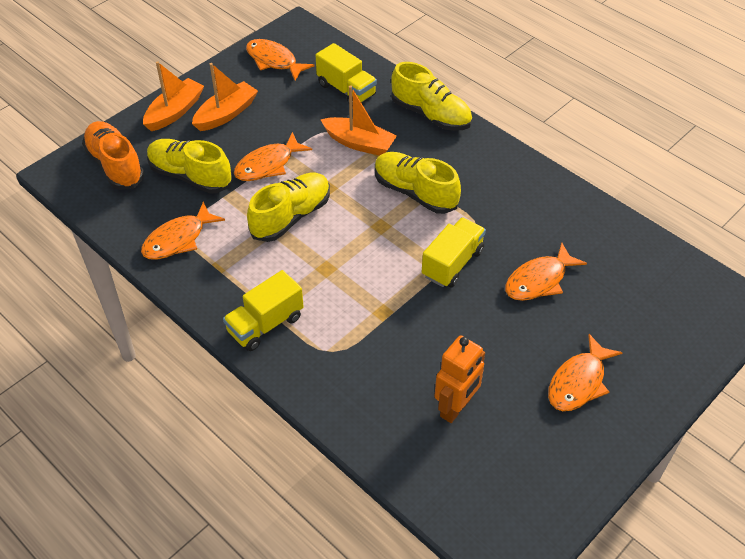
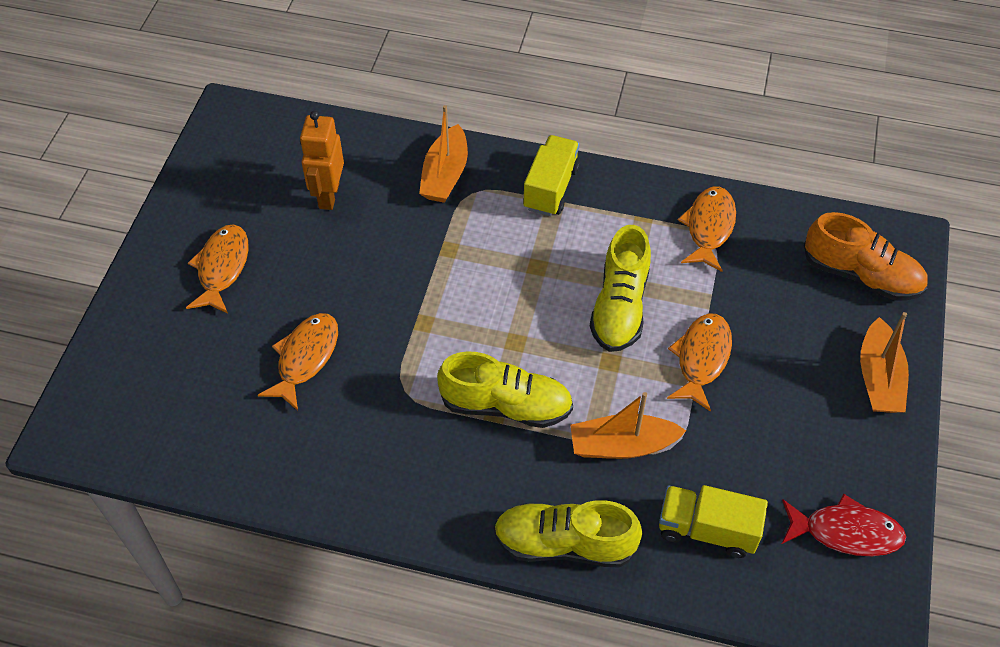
camera: 150 degrees right, 5 degrees up
yellow shoe [147,139,232,194] -> none
orange boat [192,63,258,131] -> orange boat moved to [419,105,468,203]
orange fish [246,39,315,81] -> red fish [782,494,906,556]
yellow truck [422,217,486,288] -> none

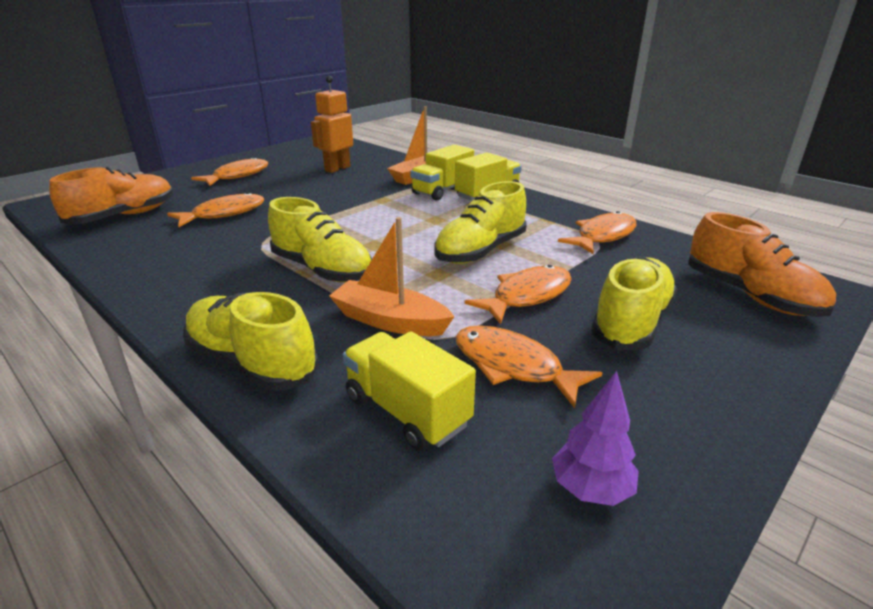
camera: 30 degrees right, 25 degrees down
red fish [782,494,906,556] -> purple tree [552,371,639,506]
orange boat [860,312,909,413] -> none
none -> orange shoe [49,167,173,224]
none -> yellow truck [410,145,474,201]
none -> orange fish [456,325,602,408]
none -> yellow shoe [591,257,678,350]

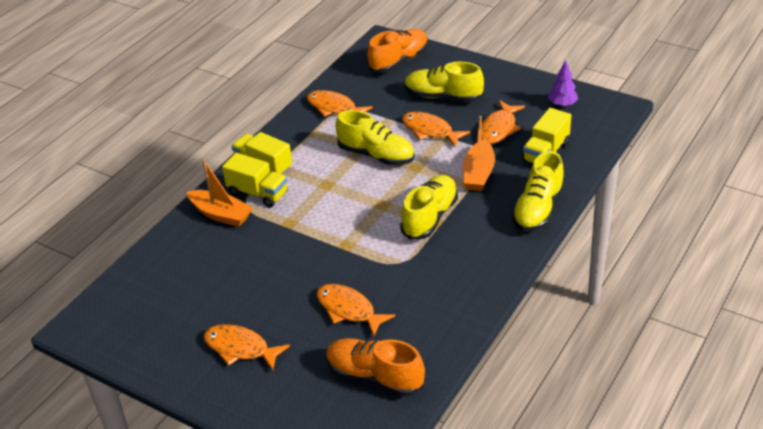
camera: 100 degrees left, 10 degrees up
orange robot [311,76,353,173] -> none

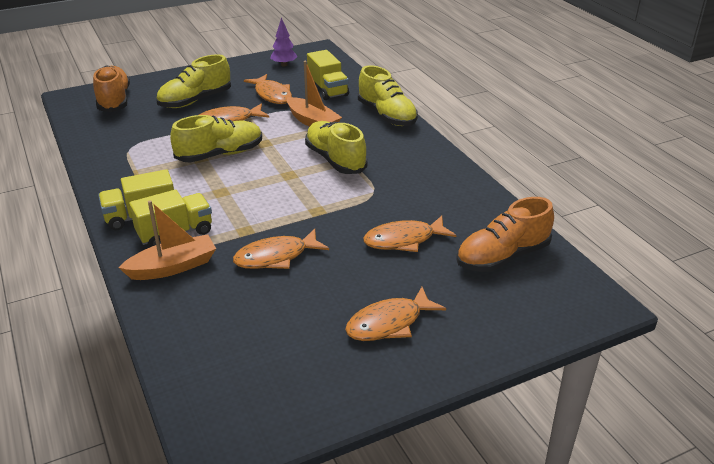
camera: 60 degrees left, 5 degrees down
orange fish [307,90,373,117] -> orange fish moved to [233,229,329,269]

